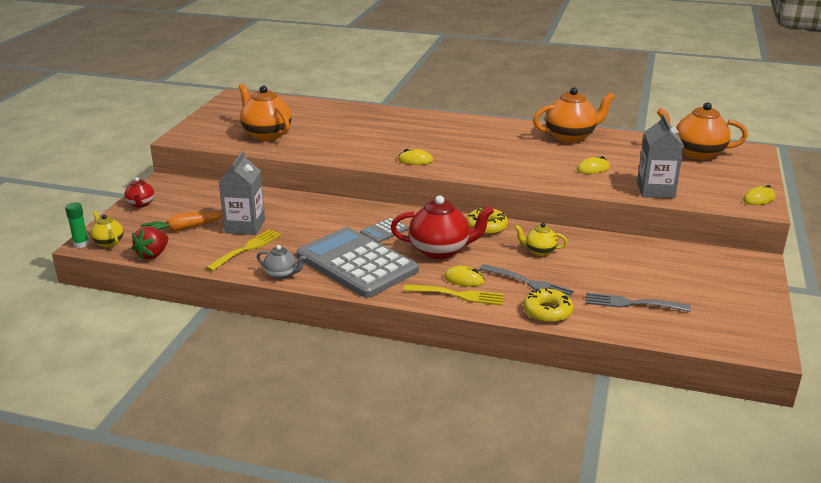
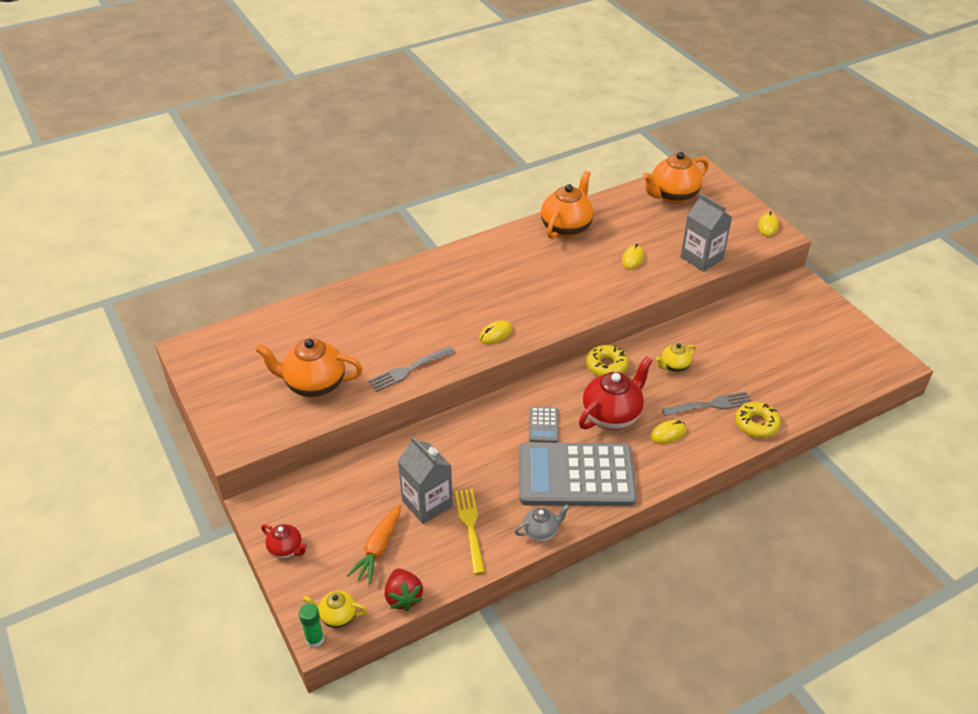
camera: 45 degrees left, 15 degrees up
yellow fork [403,284,504,305] -> none
grey fork [585,292,691,312] -> grey fork moved to [368,346,455,392]

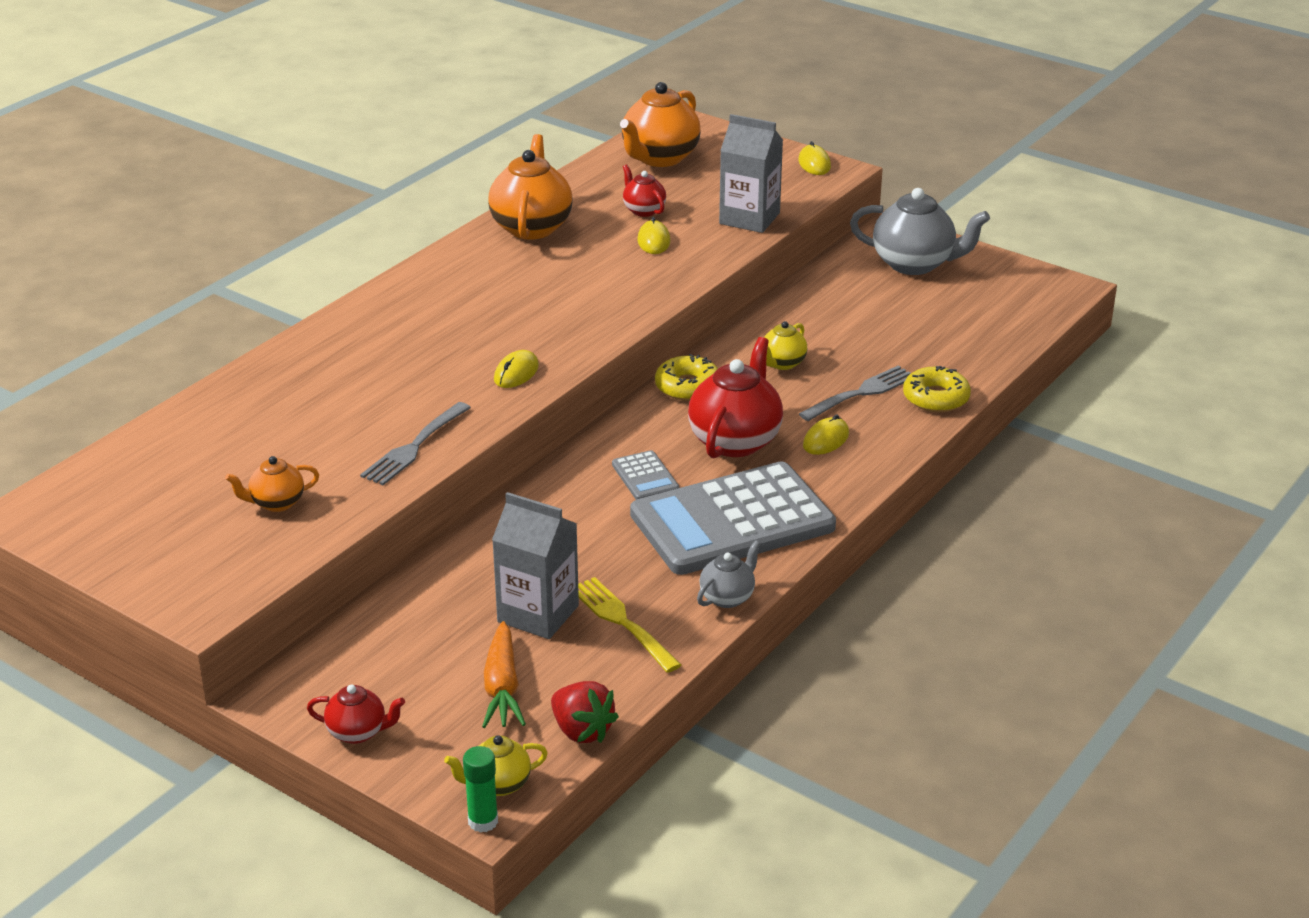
camera: 25 degrees left, 10 degrees down
orange teapot [256,338,363,398] -> orange teapot [225,456,319,512], size x0.53
none -> red teapot [623,164,666,217]
none -> grey teapot [850,188,990,275]

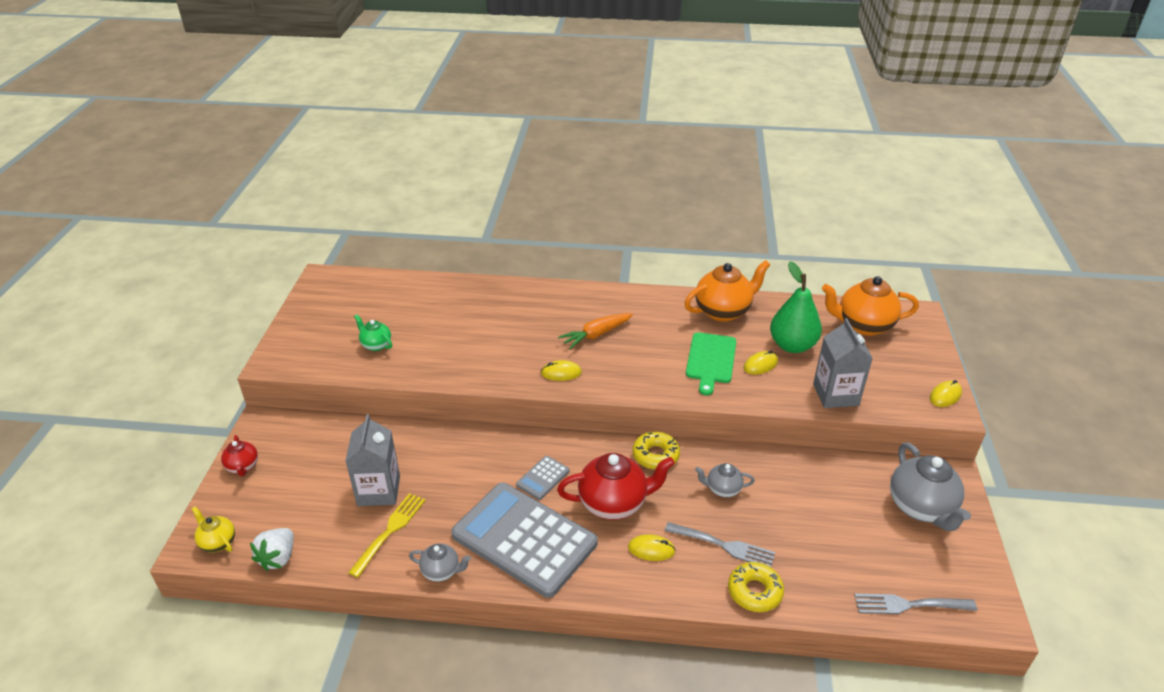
camera: 60 degrees right, 5 degrees up
orange teapot [225,456,319,512] -> green teapot [354,315,392,351]
grey fork [360,402,471,485] -> grey fork moved to [854,594,977,614]
green glue stick [463,746,498,833] -> none
orange carrot [482,621,526,728] -> orange carrot moved to [558,313,633,349]
red strawberry [551,681,619,743] -> white strawberry [250,528,294,571]
red teapot [623,164,666,217] -> green pear [770,261,822,353]
yellow teapot [764,321,807,370] -> grey teapot [695,463,755,497]
none -> green cutting board [686,332,736,395]

